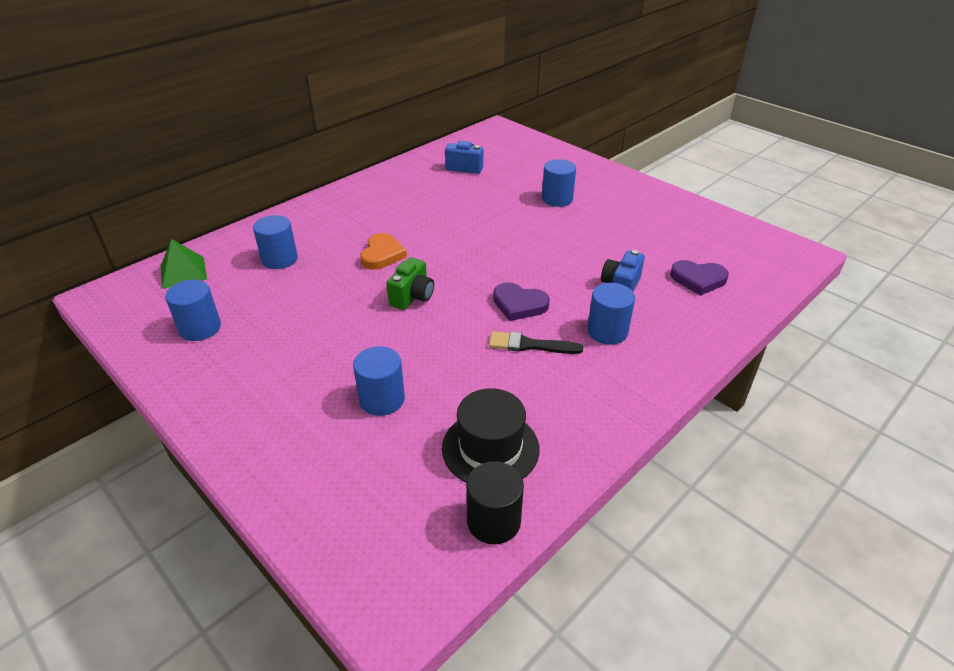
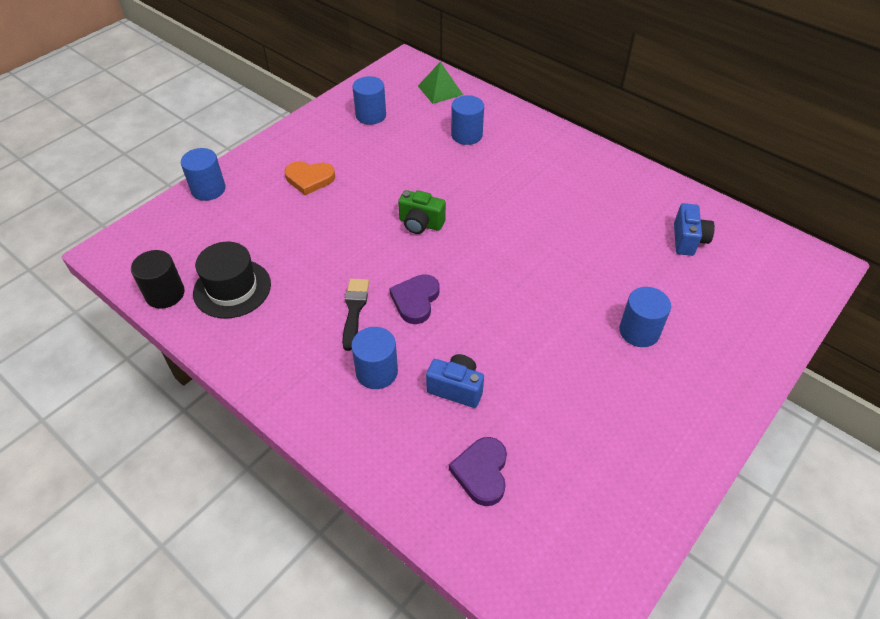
camera: 85 degrees right, 10 degrees up
blue cylinder [353,346,405,416] -> blue cylinder moved to [181,148,226,201]
orange heart [360,233,407,270] -> orange heart moved to [284,161,335,195]

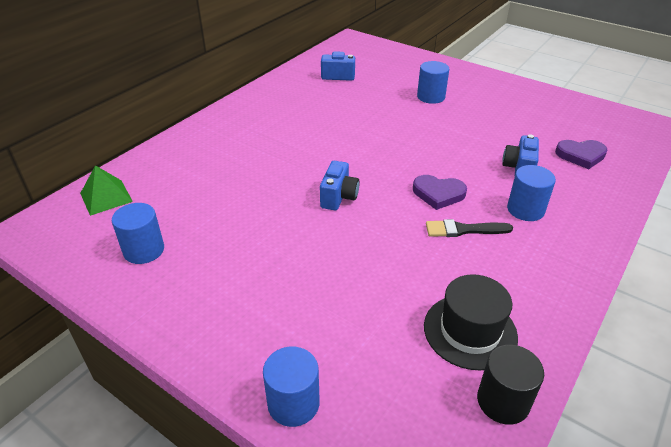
camera: 95 degrees left, 10 degrees down
orange heart [284,161,335,195] -> none
green camera [398,190,446,234] -> blue camera [320,161,360,210]
blue cylinder [451,95,484,145] -> none

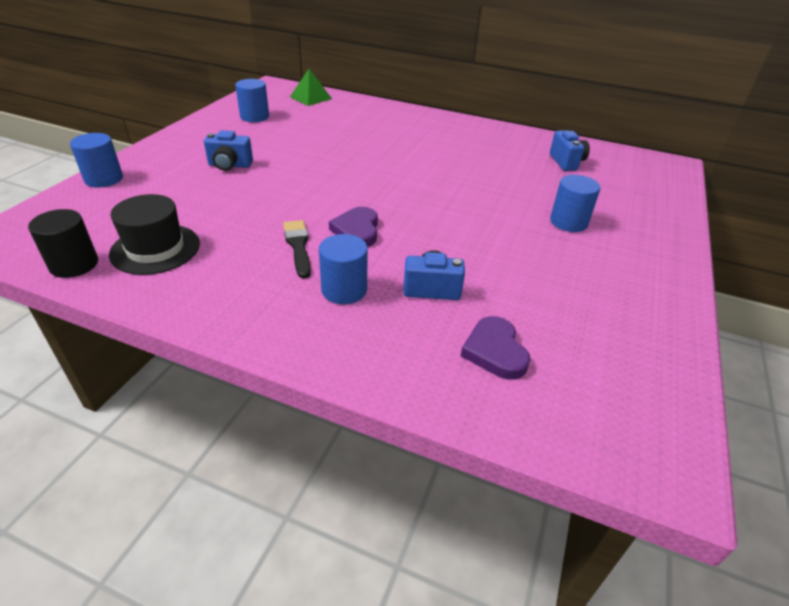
camera: 75 degrees right, 0 degrees up
blue camera [320,161,360,210] -> blue camera moved to [204,130,253,171]

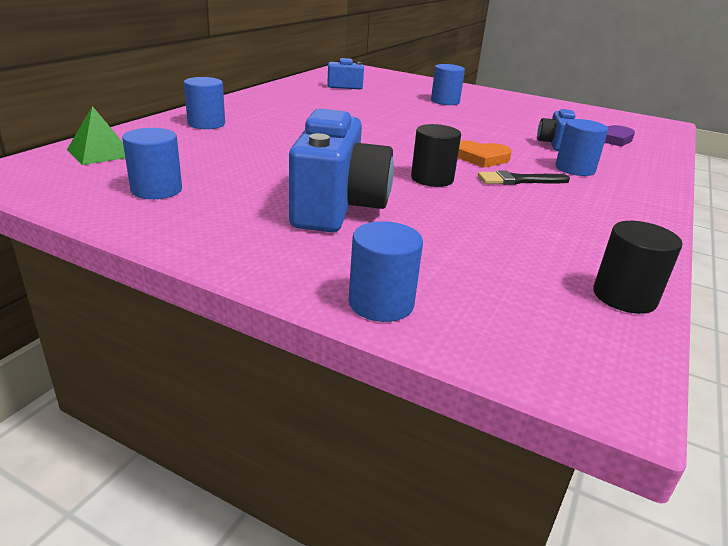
camera: 85 degrees left, 10 degrees down
black hat [109,194,200,275] -> none
blue camera [204,130,253,171] -> blue camera [289,108,394,232], size x1.93
purple heart [329,207,378,247] -> orange heart [458,141,512,168]
none -> blue cylinder [184,77,225,129]
none -> black cylinder [411,124,461,187]

